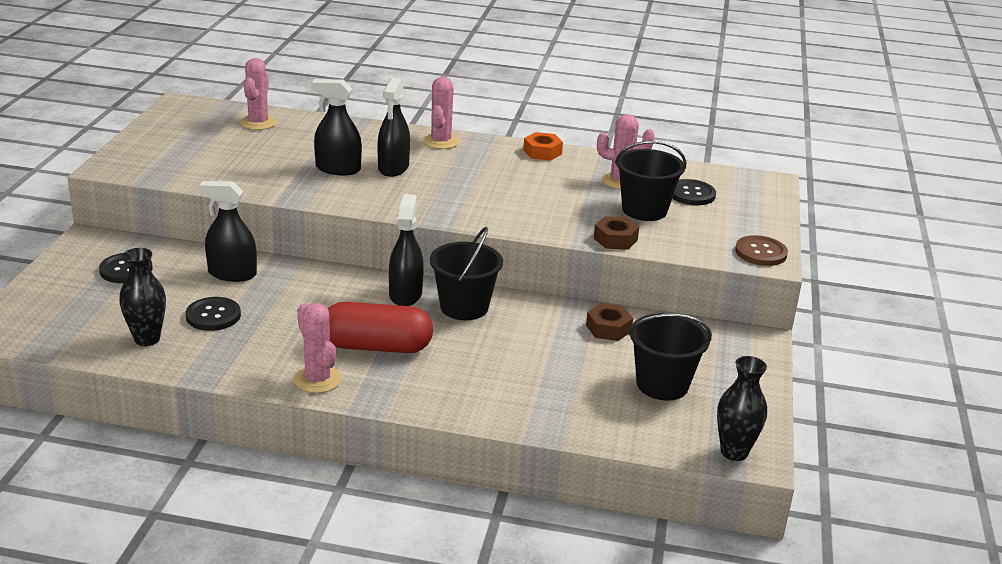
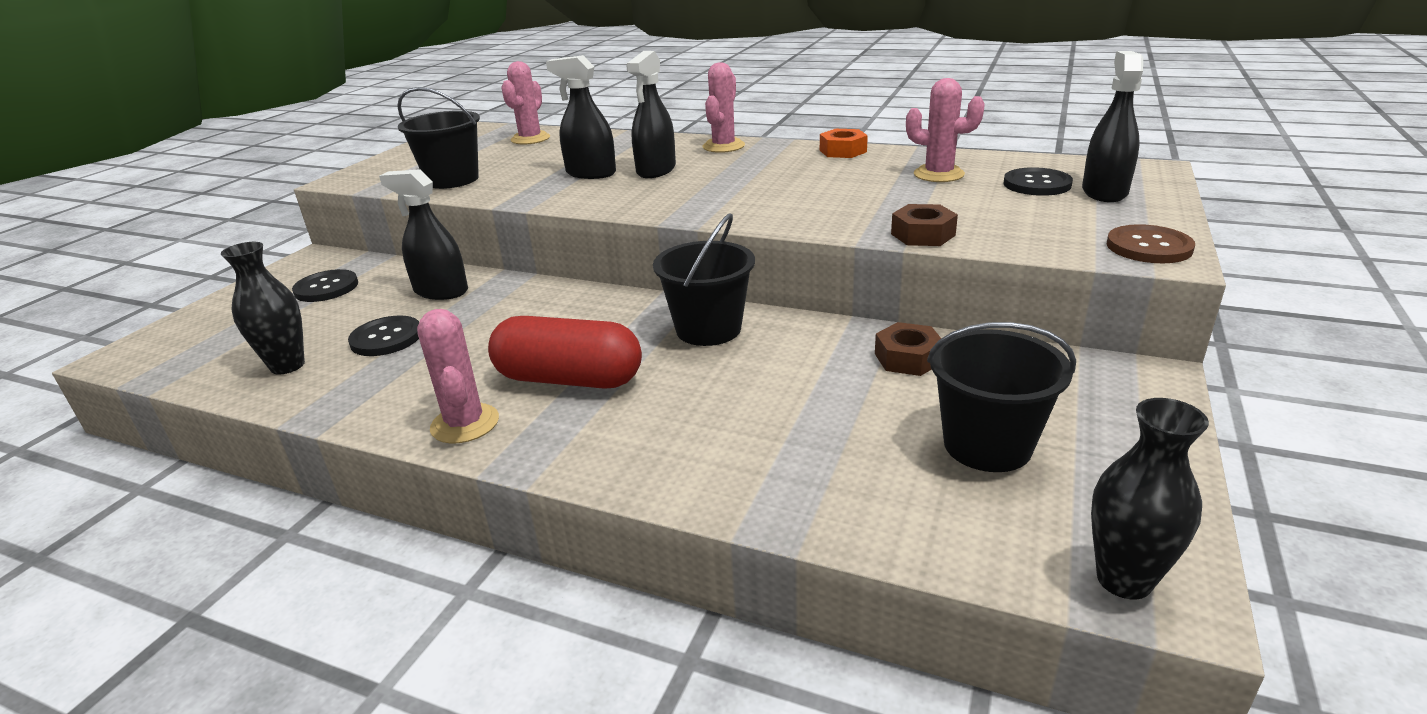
camera: 15 degrees right, 0 degrees up
black spray bottle [389,194,424,306] -> black spray bottle moved to [1082,51,1143,202]
black bucket [615,141,686,221] -> black bucket moved to [397,87,480,189]

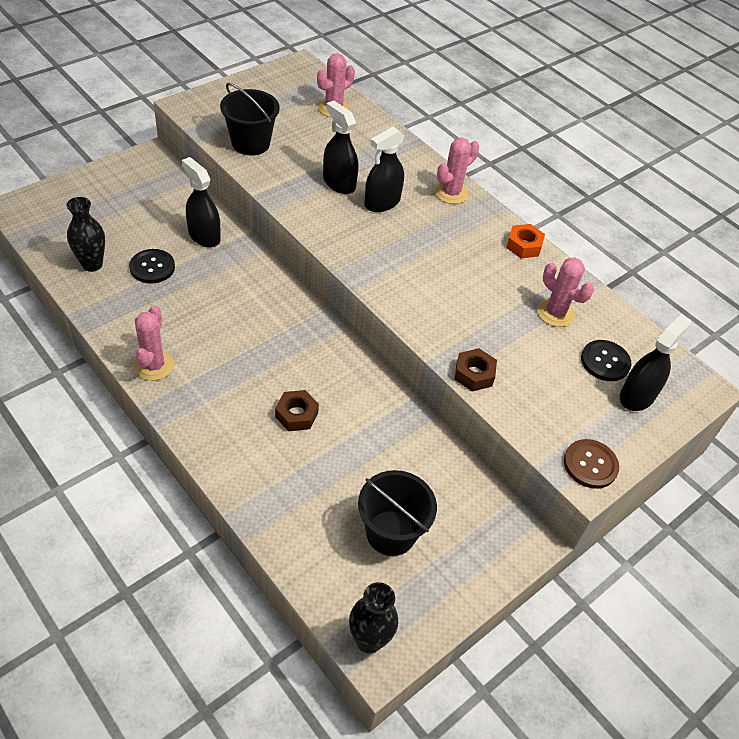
camera: 20 degrees right, 20 degrees up
black button [292,269,358,302] -> none
red capsule [488,316,642,389] -> none
black bucket [653,213,755,346] -> none
brown nut [875,322,941,376] -> brown nut moved to [275,390,319,431]

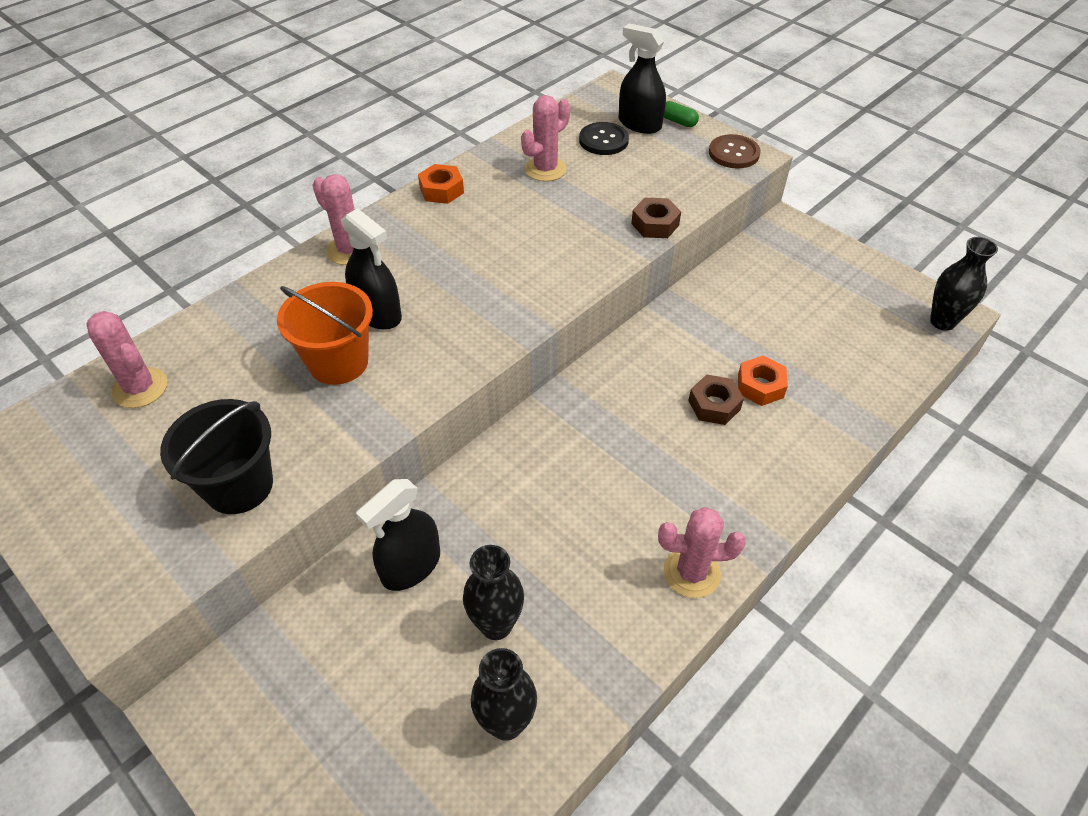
camera: 90 degrees left, 0 degrees up
black button [129,249,175,284] -> black vase [463,545,524,640]
black spray bottle [323,101,358,194] -> orange bucket [277,282,373,385]
black bucket [358,470,437,556] -> none
none -> green capsule [664,101,699,127]
none -> orange nut [738,356,788,406]

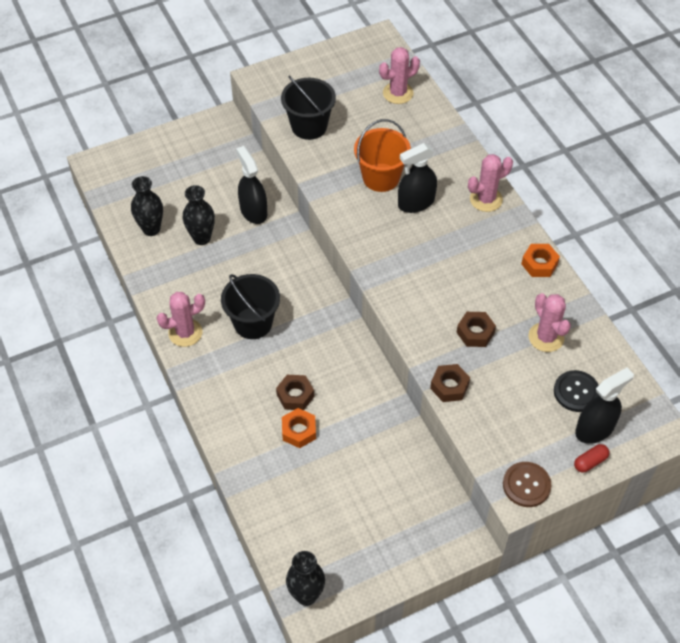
camera: 110 degrees right, 5 degrees up
pink cactus [658,507,746,598] -> pink cactus turned 45 degrees clockwise [157,292,205,347]
green capsule [664,101,699,127] -> red capsule [574,444,609,473]
none -> black bucket [221,274,280,339]
none -> brown nut [457,312,496,347]

